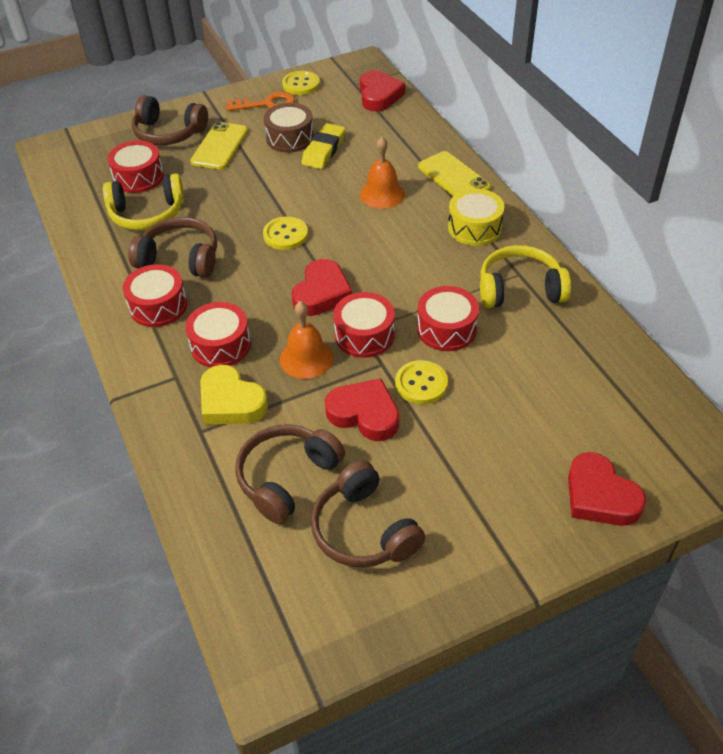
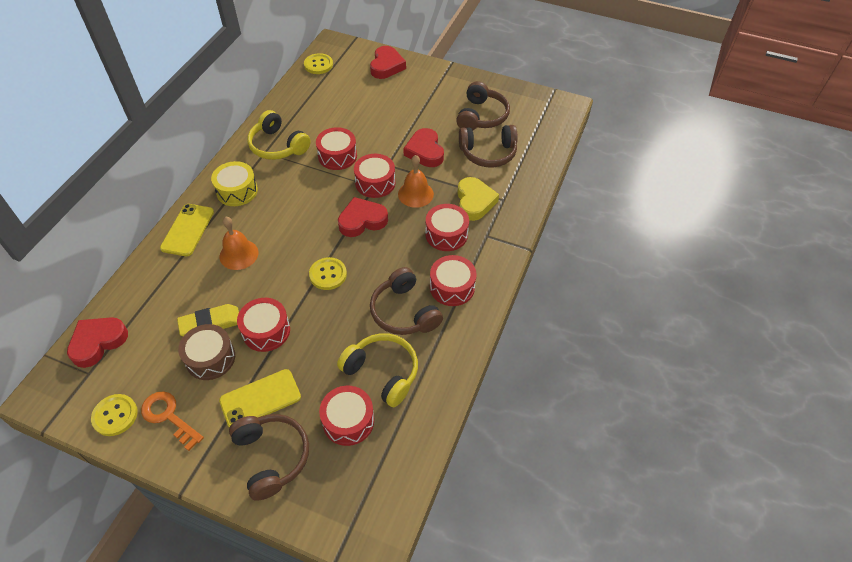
camera: 135 degrees left, 5 degrees up
yellow button [395,360,448,404] -> yellow button moved to [304,53,333,74]
none -> red drum [237,298,290,352]

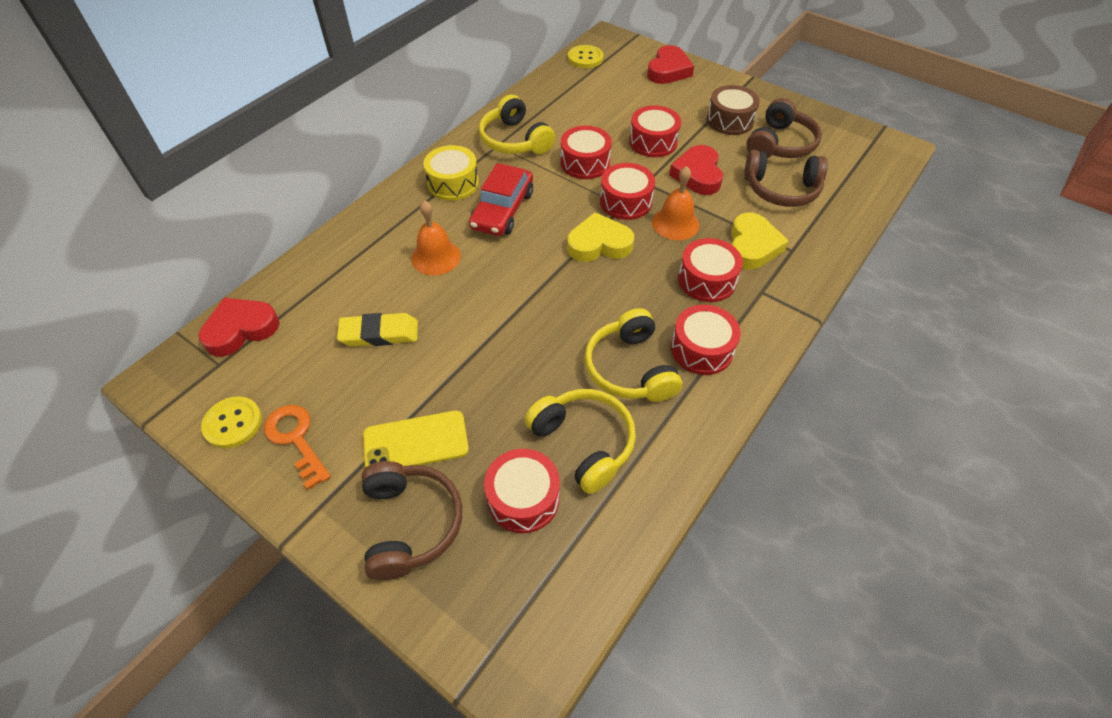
camera: 15 degrees right, 0 degrees up
yellow phone [160,204,214,256] -> none
brown drum [178,324,235,380] -> brown drum moved to [707,85,760,135]
red drum [237,298,290,352] -> red drum moved to [629,106,681,157]
yellow button [309,257,347,290] -> none
red heart [338,197,388,237] -> yellow heart [567,212,634,262]
brown headphones [370,267,443,335] -> yellow headphones [585,308,682,402]
none -> red car [469,163,533,236]

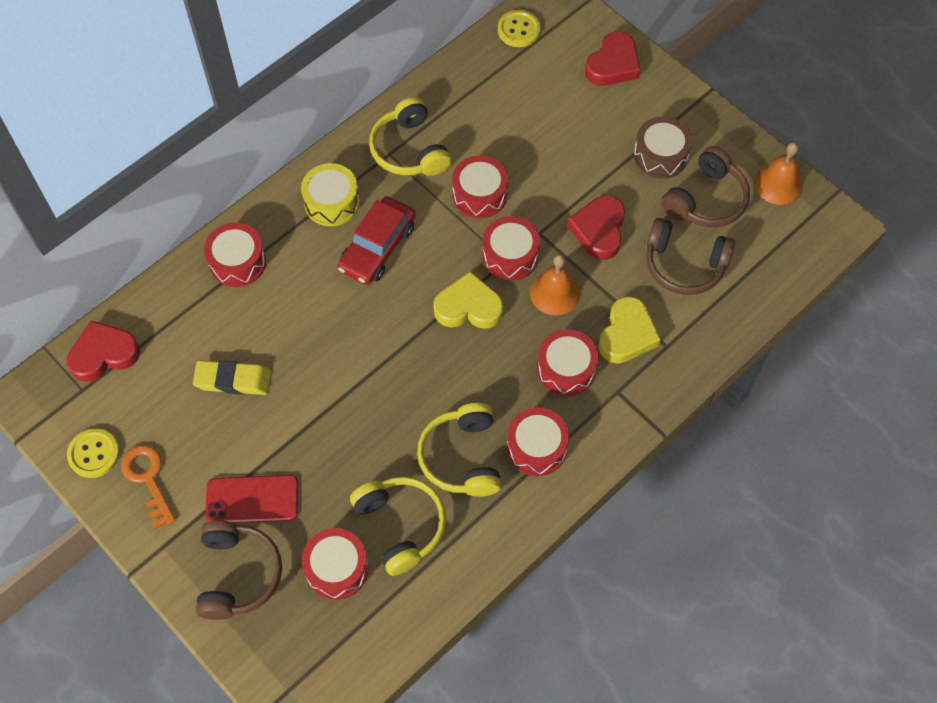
camera: 10 degrees right, 10 degrees up
yellow phone [363,410,469,468] -> red phone [205,475,298,523]
orange bell [411,200,461,276] -> orange bell moved to [754,142,803,205]
red drum [629,106,681,157] -> red drum moved to [204,223,266,287]

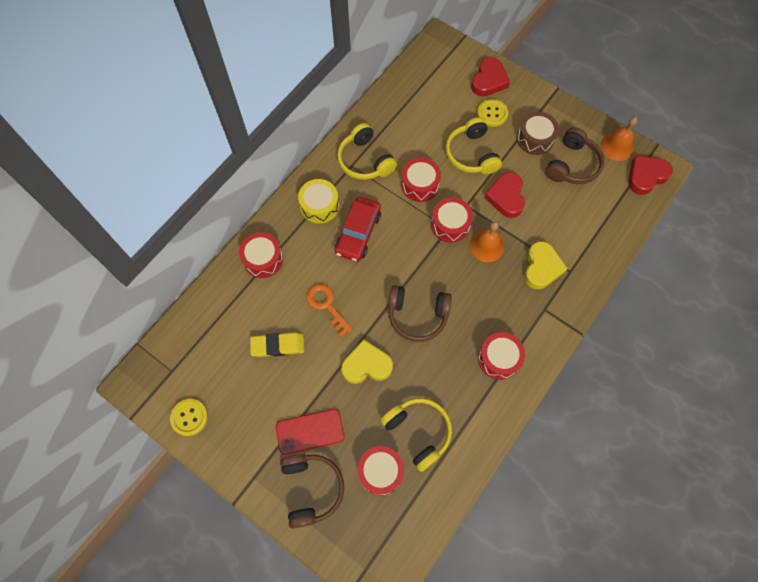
camera: 10 degrees left, 5 degrees up
red heart [67,321,140,382] -> red heart moved to [628,156,673,195]
orange key [121,445,175,529] -> orange key moved to [307,284,353,338]
yellow headphones [417,403,501,497] -> yellow headphones moved to [445,117,502,174]
yellow heart [433,272,503,329] -> yellow heart moved to [341,339,393,384]
yellow button [498,10,541,47] -> yellow button moved to [477,99,508,127]
red drum [537,329,598,396] -> none
brown headphones [646,218,735,295] -> brown headphones moved to [388,285,452,342]

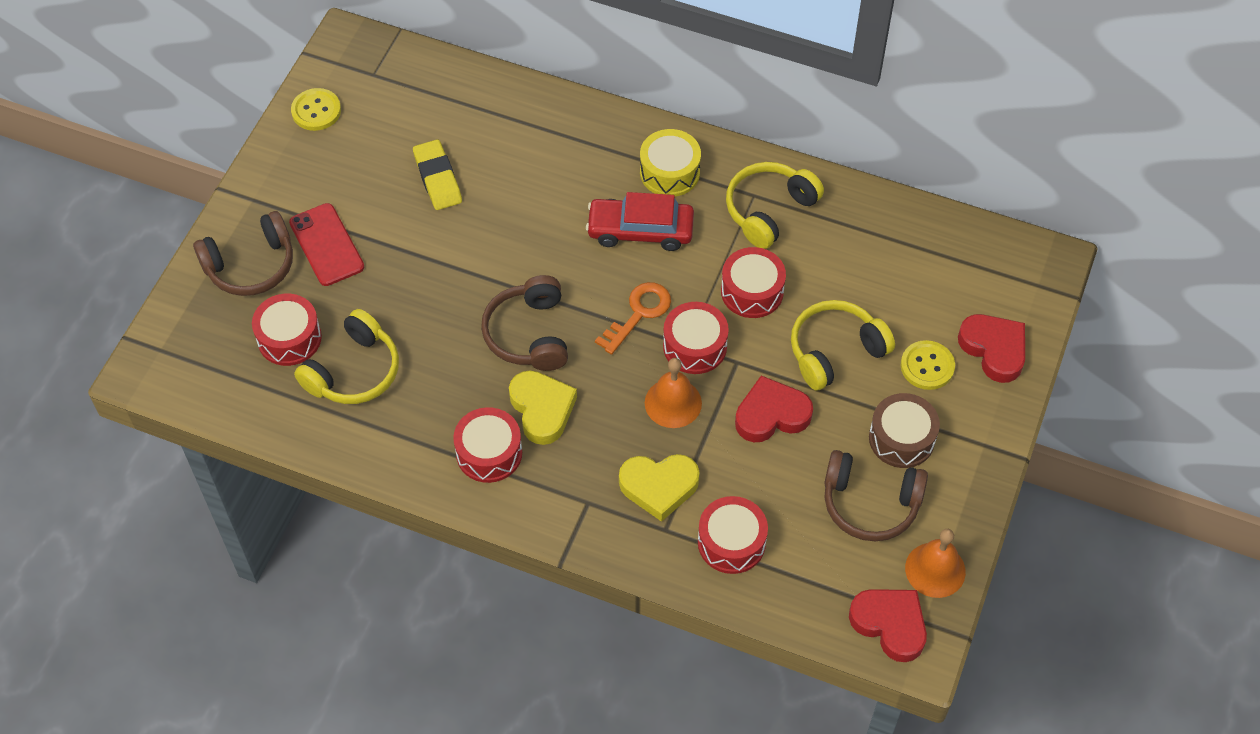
camera: 75 degrees right, 10 degrees down
red drum [239,232,283,278] -> red drum moved to [698,496,768,574]
orange key [307,284,353,338] -> orange key moved to [595,282,671,355]
yellow heart [341,339,393,384] -> yellow heart moved to [509,371,577,445]
red heart [471,57,510,97] -> red heart turned 135 degrees counterclockwise [958,314,1025,383]

